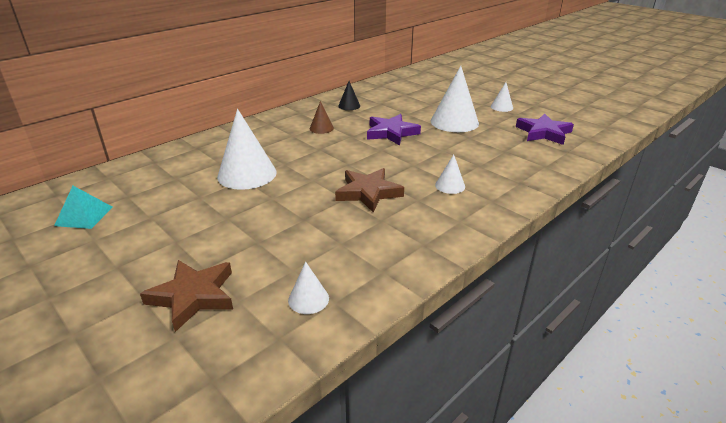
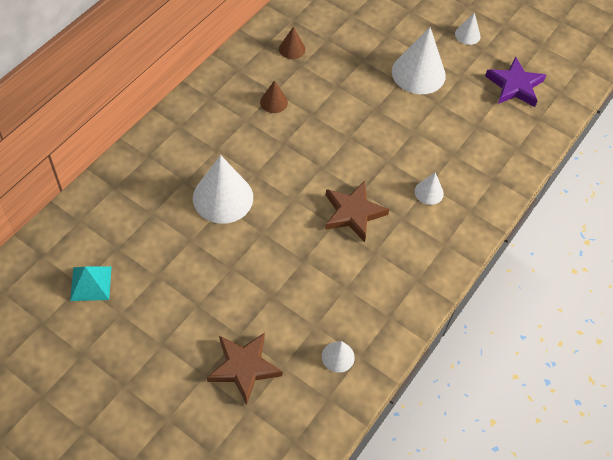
camera: 15 degrees left, 25 degrees up
black cone [338,81,360,110] -> brown cone [279,26,305,59]
purple star [367,114,421,146] -> none

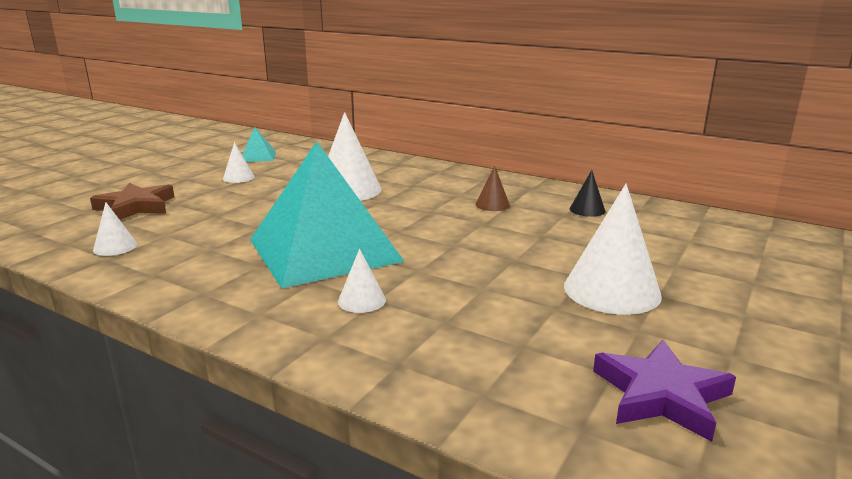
camera: 90 degrees right, 35 degrees down
brown cone [279,26,305,59] -> black cone [569,170,606,217]
brown star [325,181,390,242] -> turquoise pyramid [250,142,405,289]
white cone [455,13,481,45] -> white cone moved to [223,142,255,183]

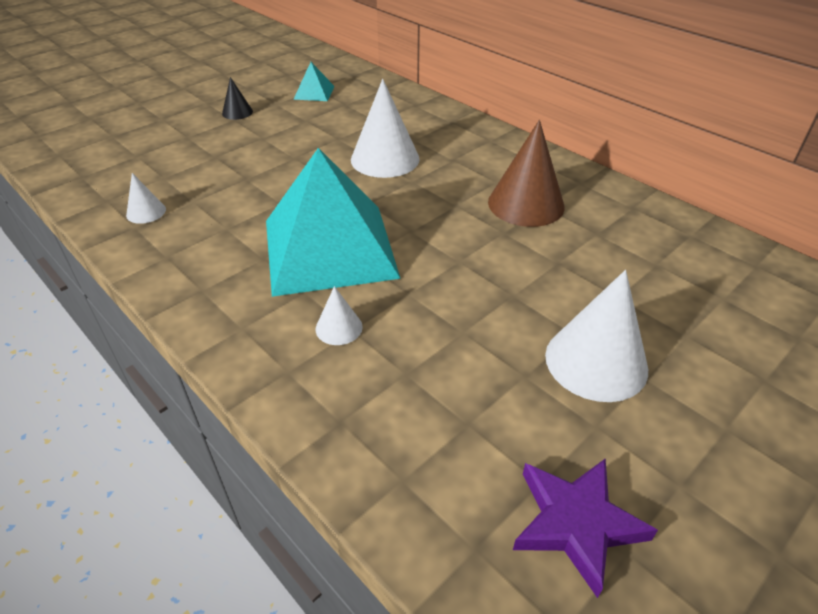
camera: 15 degrees right, 20 degrees up
brown star [90,183,174,220] -> none
white cone [223,142,255,183] -> none
brown cone [475,165,510,211] -> brown cone [488,120,564,227], size x2.03
black cone [569,170,606,217] -> black cone moved to [222,77,253,120]

